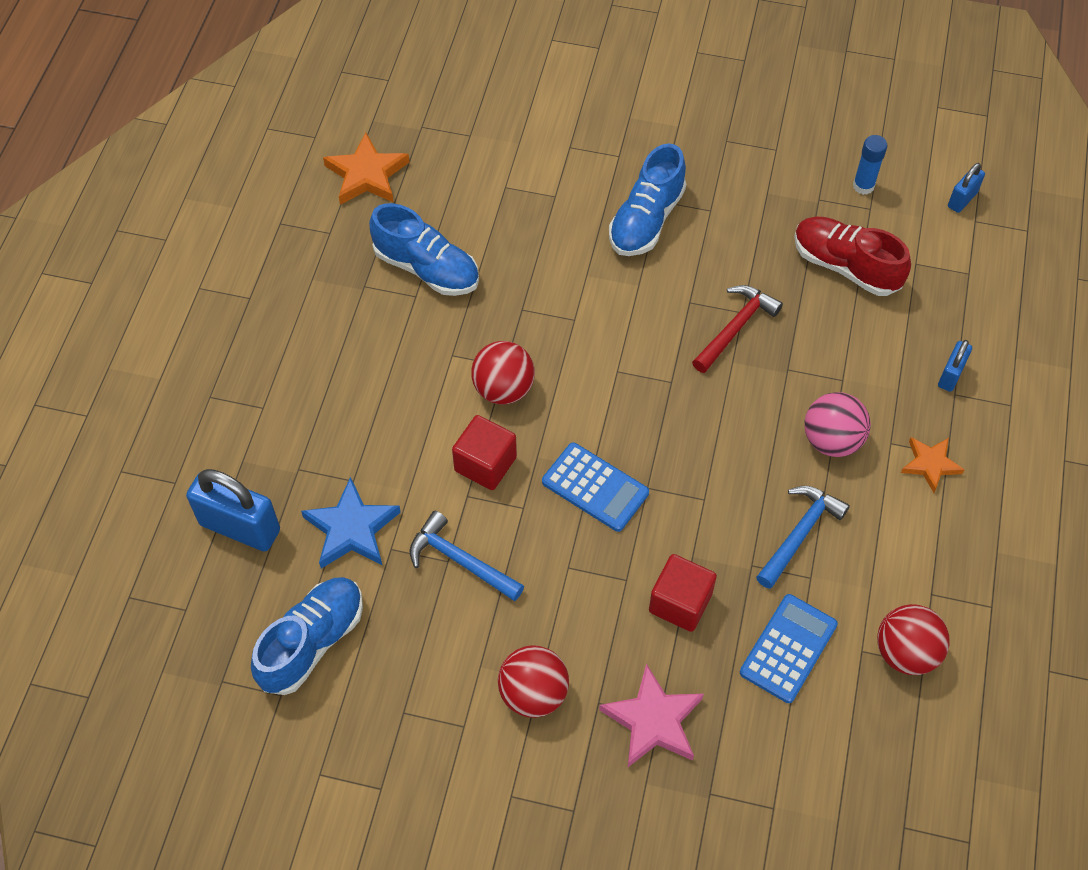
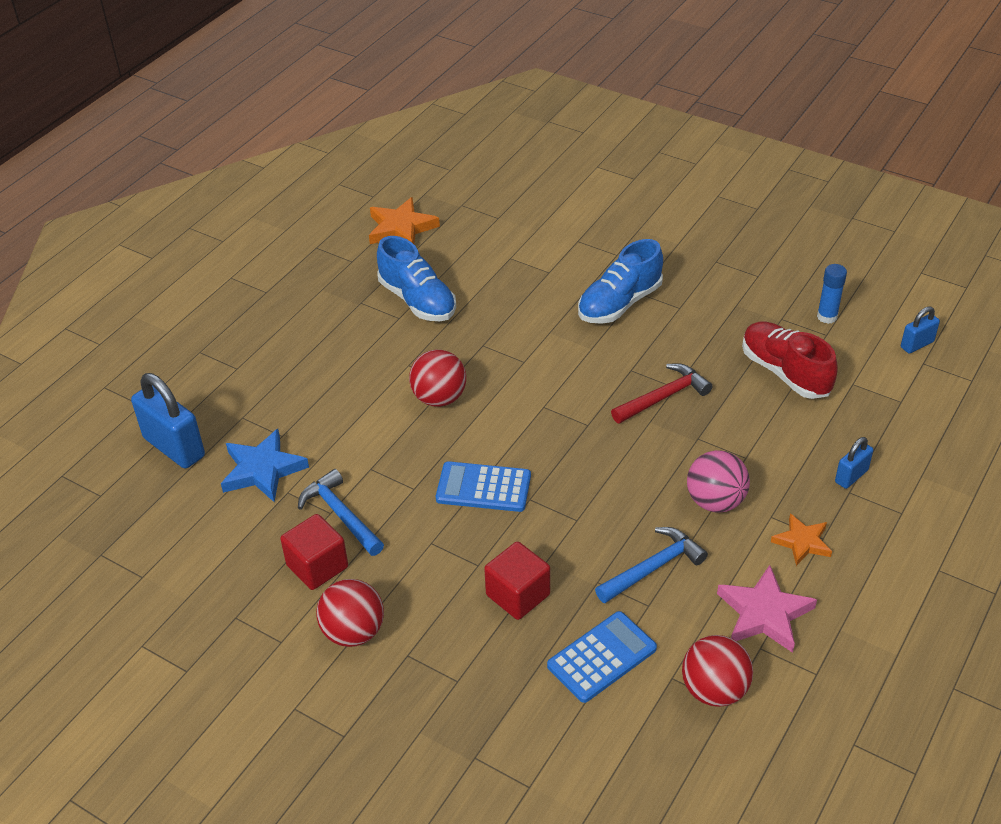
camera: 20 degrees right, 15 degrees down
blue shoe [251,577,363,695] -> none
red cube [452,415,517,490] -> red cube moved to [280,514,348,590]
blue calculator [542,442,649,532] -> blue calculator turned 135 degrees clockwise [436,461,531,512]
pink star [599,664,704,767] -> pink star moved to [717,565,817,653]

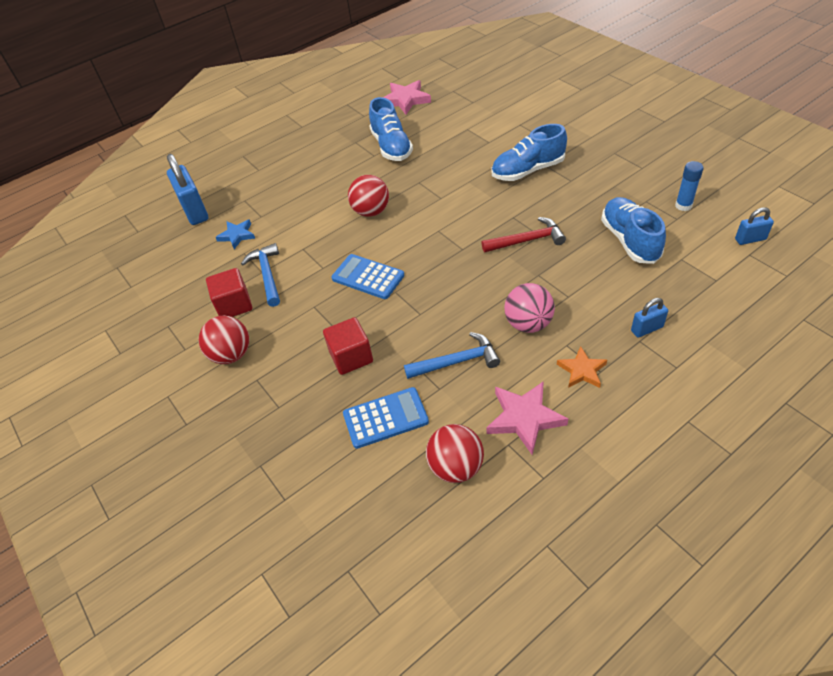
camera: 25 degrees right, 5 degrees up
blue star [221,429,309,502] -> blue star [216,219,255,249], size x0.64
orange star [369,197,440,244] -> pink star [383,80,431,115]
red shoe [742,321,838,399] -> blue shoe [601,197,666,264]

